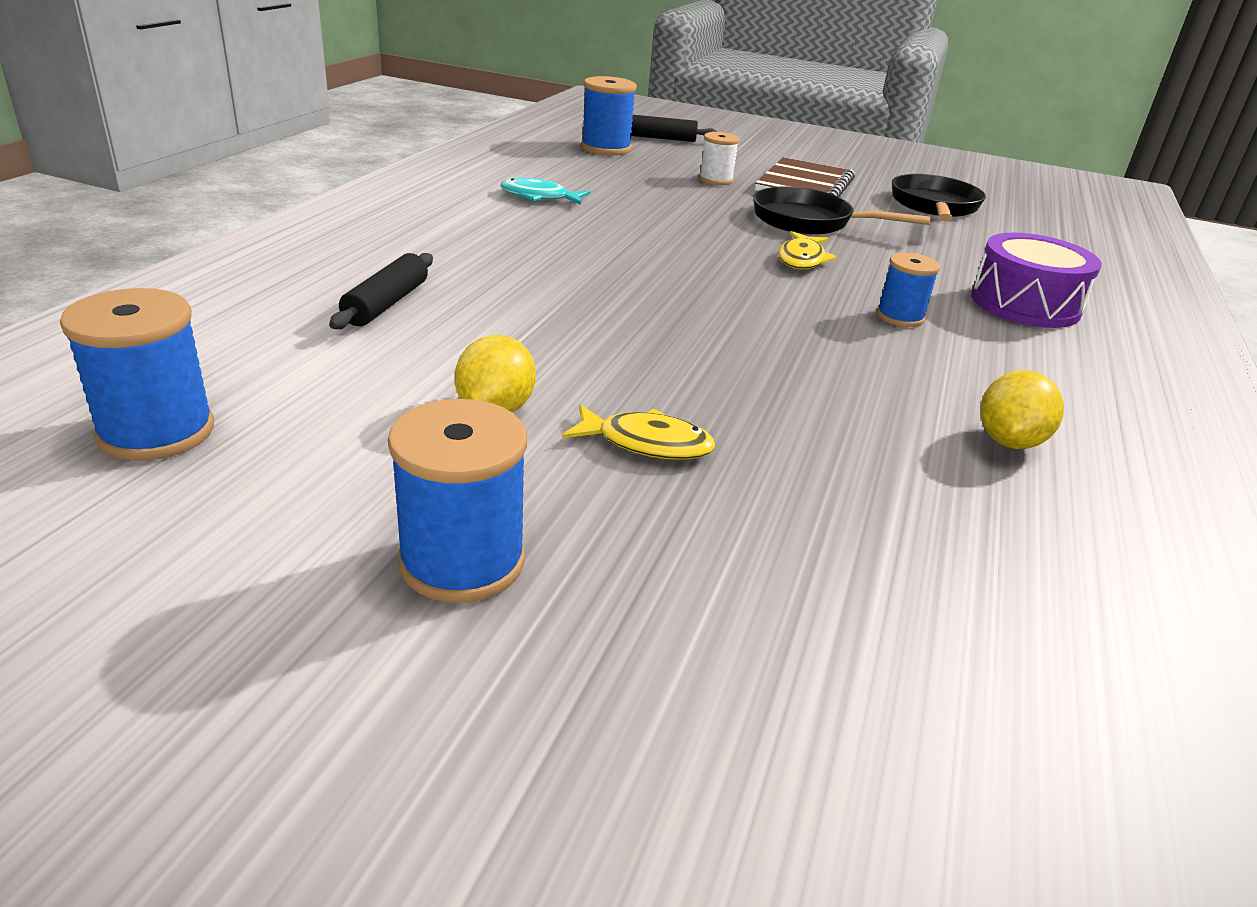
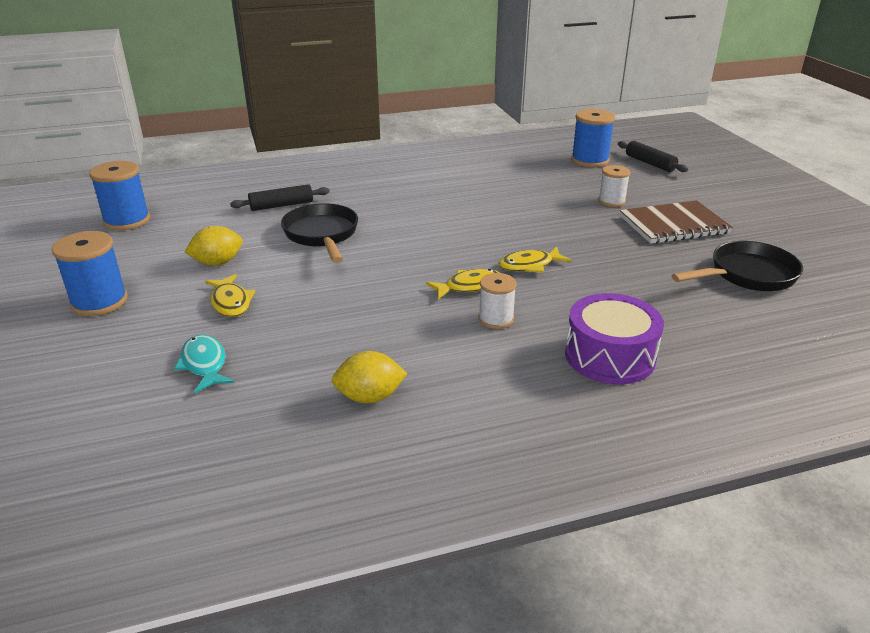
camera: 55 degrees right, 0 degrees up
turquoise fish [501,178,591,205] -> turquoise fish moved to [174,335,234,393]
black pan [753,187,931,235] -> black pan moved to [281,203,358,263]
blue spool [877,252,940,327] -> white spool [479,273,517,329]
none -> yellow fish [426,269,500,299]

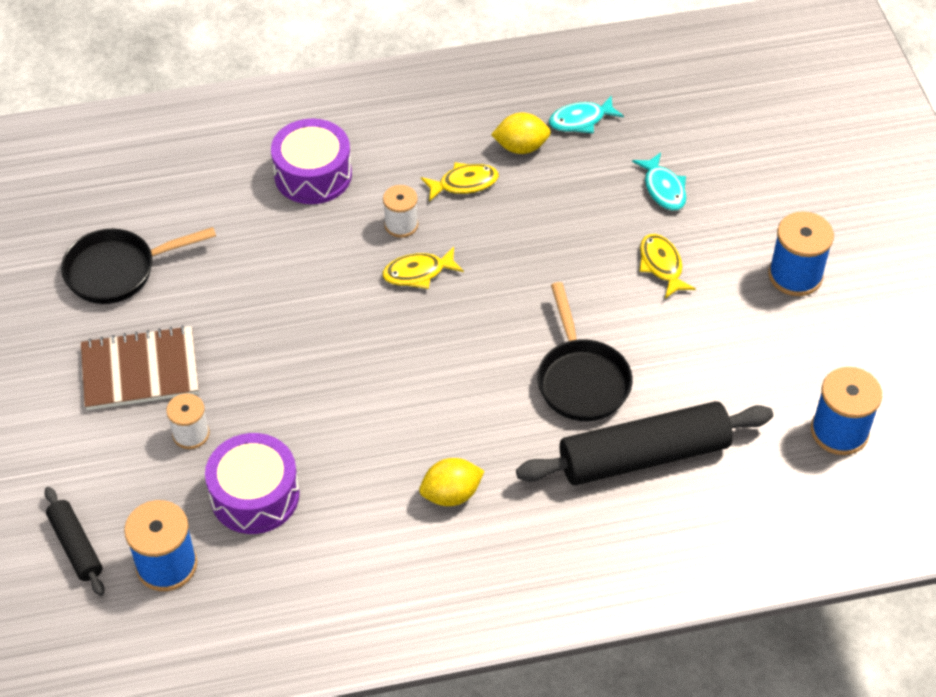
camera: 175 degrees left, 20 degrees up
yellow lemon [185,226,243,266] -> yellow lemon moved to [419,458,484,506]
black rolling pin [230,184,330,211] -> black rolling pin [516,401,773,485], size x1.97
yellow fish [499,247,572,273] -> yellow fish moved to [421,162,499,202]
none -> purple drum [205,433,300,534]
none -> turquoise fish [549,96,624,134]

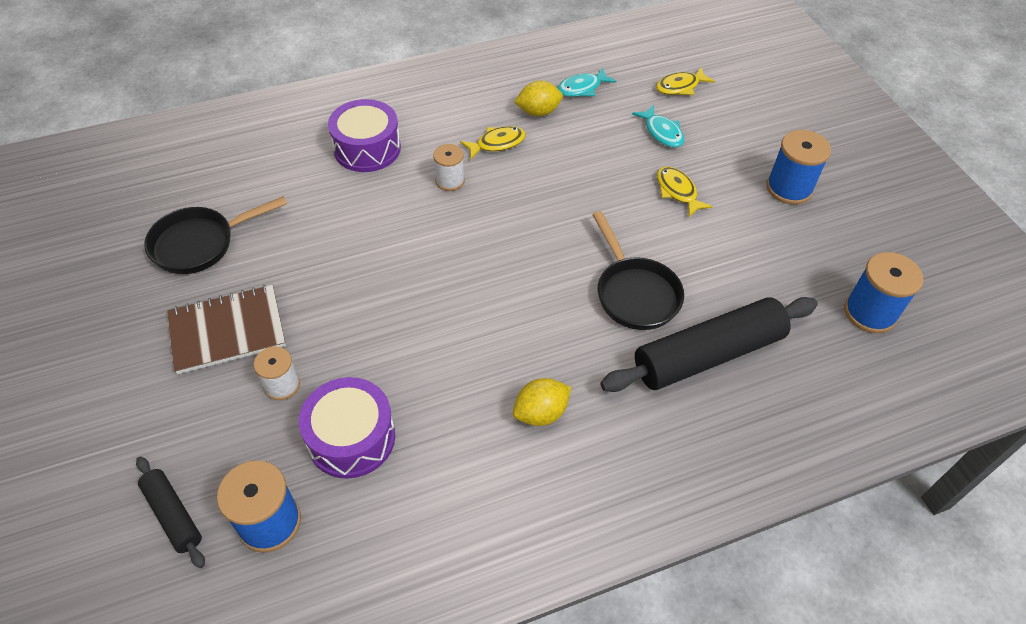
camera: 10 degrees left, 0 degrees up
yellow fish [382,247,464,289] -> yellow fish moved to [656,67,715,95]

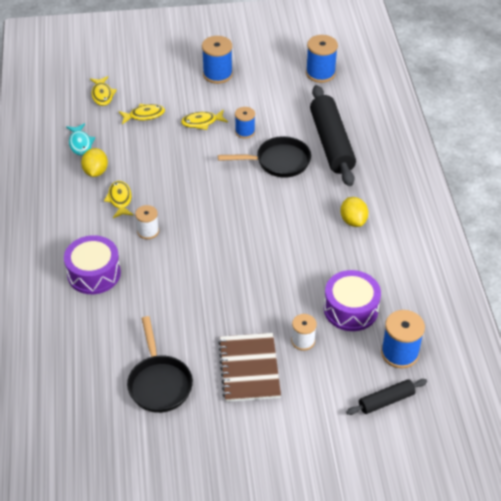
camera: 75 degrees left, 5 degrees down
turquoise fish [632,105,685,148] -> yellow fish [119,104,165,124]
none -> blue spool [235,107,255,138]

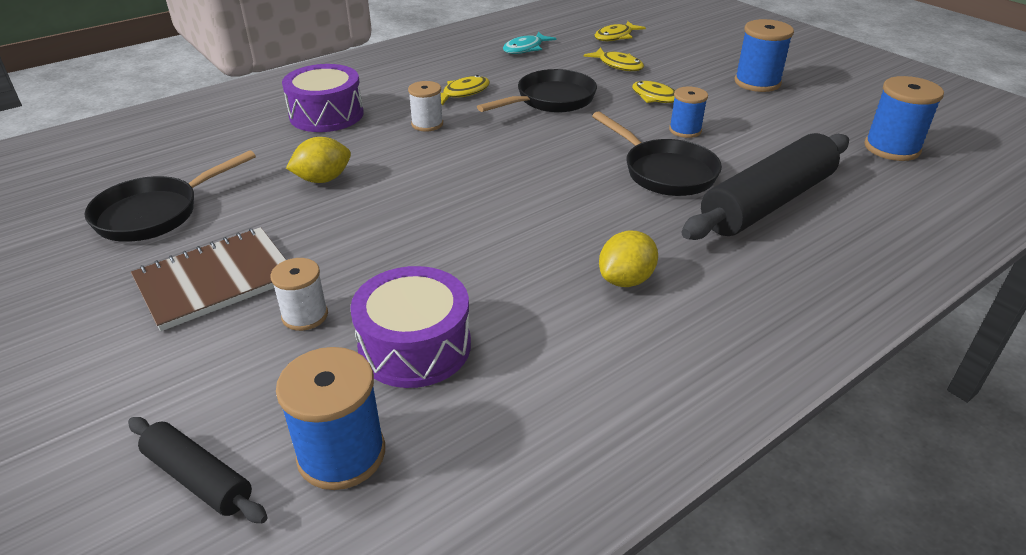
camera: 60 degrees right, 10 degrees down
yellow lemon [81,148,108,177] -> yellow lemon moved to [286,137,351,183]
none -> black pan [477,69,597,113]

